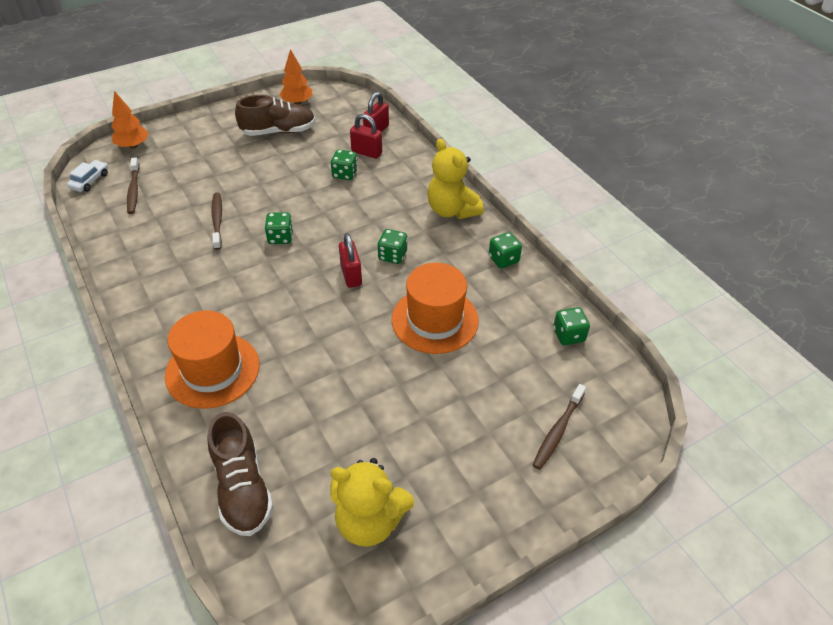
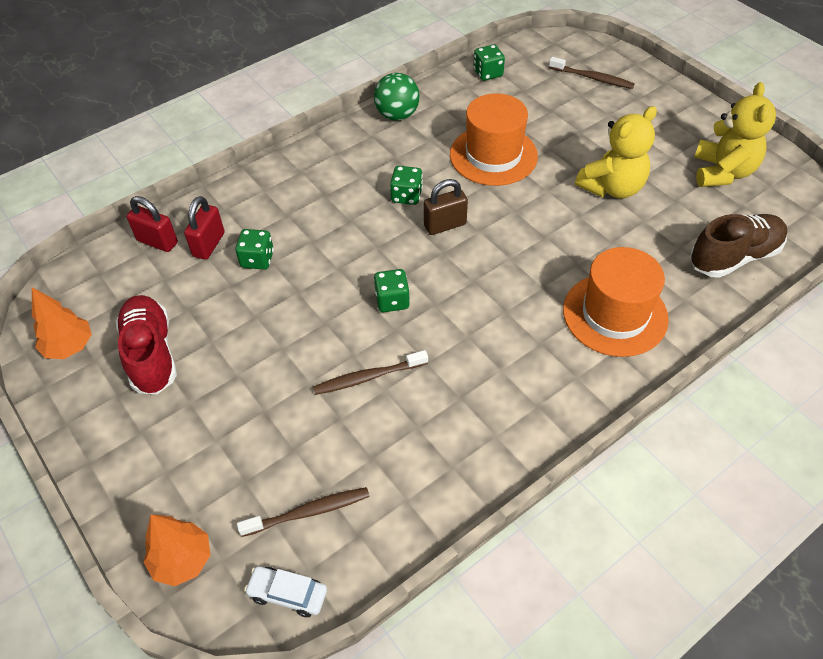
camera: 95 degrees left, 5 degrees up
brown shoe [235,95,315,136] -> red shoe [116,295,177,394]
red padlock [339,233,362,288] -> brown padlock [424,179,468,235]
yellow teddy bear [427,139,484,219] -> yellow teddy bear moved to [575,106,657,198]
green dice [489,232,522,269] -> green ball [374,73,420,121]

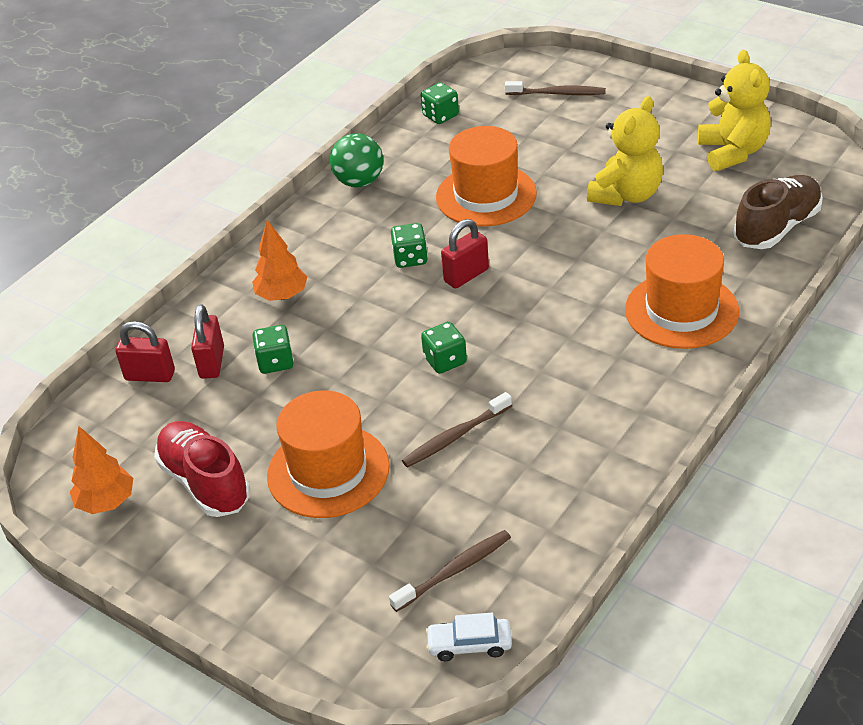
camera: 15 degrees left, 10 degrees down
orange tree [144,514,211,586] -> orange tree moved to [252,220,308,301]
brown padlock [424,179,468,235] -> red padlock [441,219,489,289]
none -> orange hat [267,390,390,518]

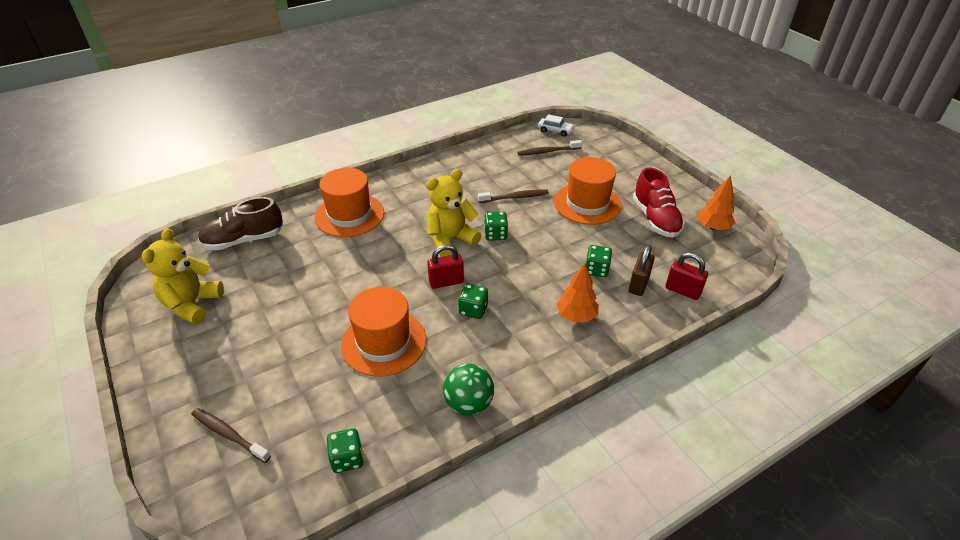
camera: 160 degrees left, 0 degrees up
red padlock [191,304,224,379] -> brown padlock [629,245,655,296]
yellow teddy bear [587,96,663,206] -> yellow teddy bear moved to [426,169,481,257]

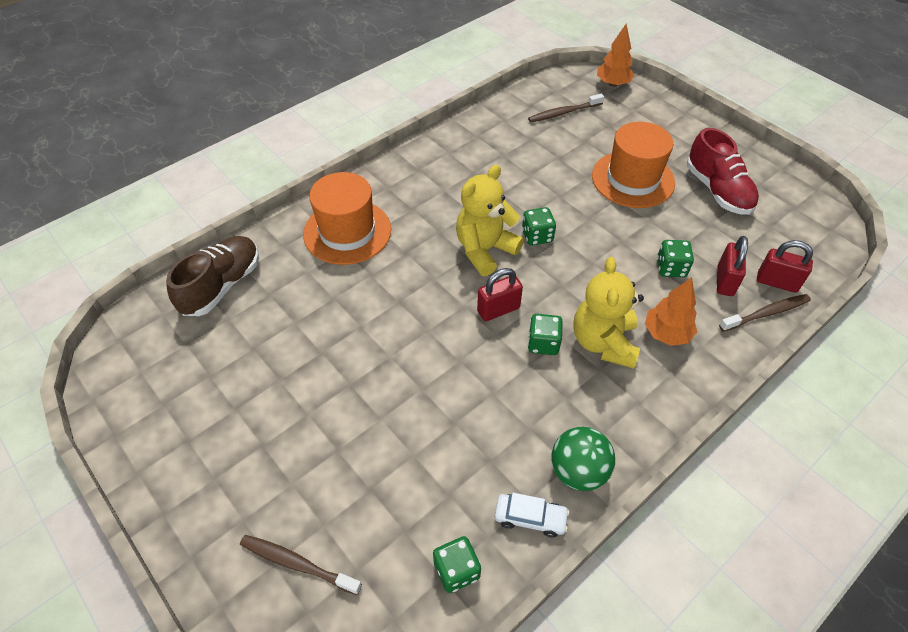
camera: 10 degrees left, 10 degrees up
yellow teddy bear [142,228,224,325] -> yellow teddy bear moved to [573,257,644,369]
brown shoe [198,197,283,251] -> brown shoe turned 150 degrees clockwise [166,236,259,316]
orange hat [341,287,426,377] -> none
brown toothbrush [478,190,549,203] -> brown toothbrush moved to [719,294,811,332]
white car [538,114,575,137] -> white car moved to [495,493,569,537]
brown padlock [629,245,655,296] -> red padlock [717,236,748,296]
orange tree [698,175,736,230] -> orange tree moved to [597,24,634,87]

